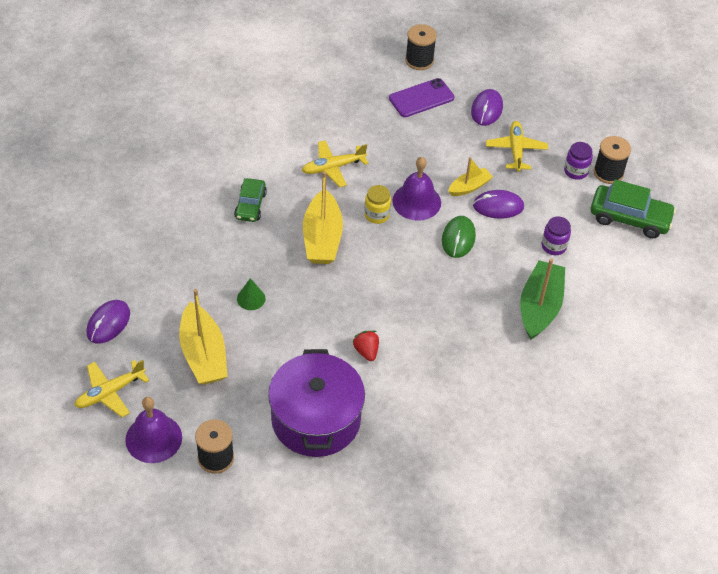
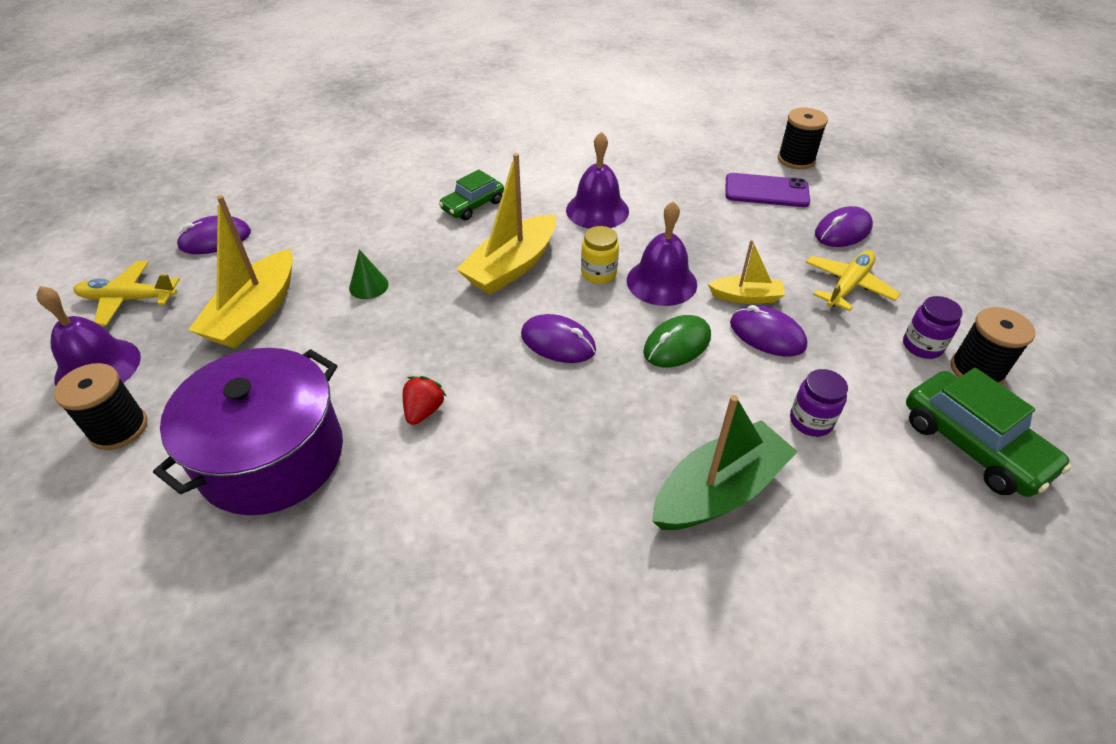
camera: 40 degrees right, 5 degrees down
yellow plane [302,140,369,187] -> purple bell [566,132,629,229]
none -> purple mouse [521,314,596,363]

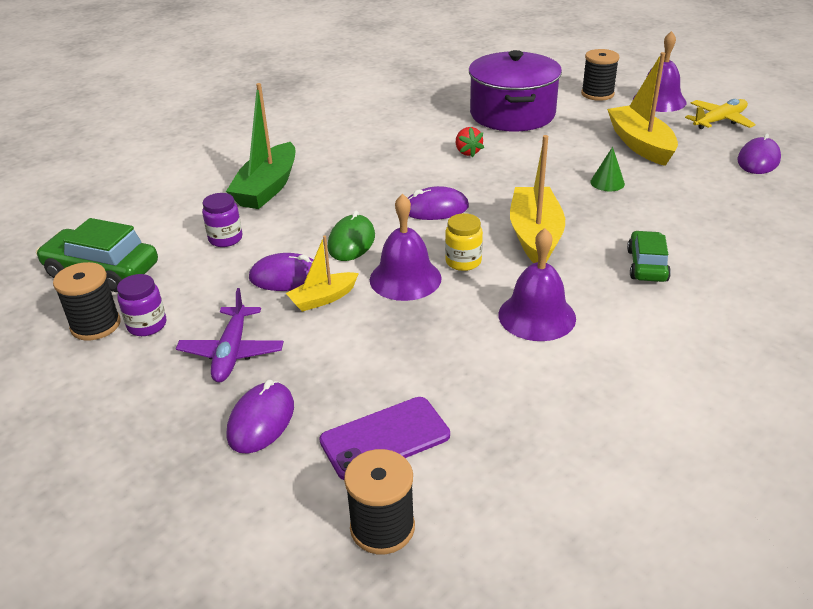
camera: 145 degrees right, 10 degrees down
yellow plane [806,250,900,311] -> purple plane [176,288,284,382]

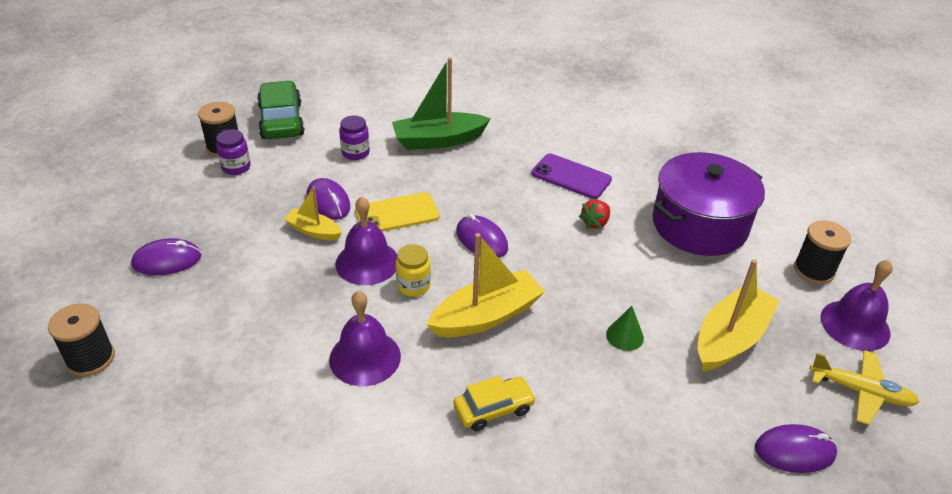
camera: 55 degrees right, 5 degrees up
purple plane [176,288,284,382] -> none
purple phone [319,397,450,480] -> purple phone moved to [532,154,612,199]
green mouse [327,211,375,261] -> yellow phone [355,192,439,232]
green car [627,231,671,282] -> yellow car [454,376,536,431]

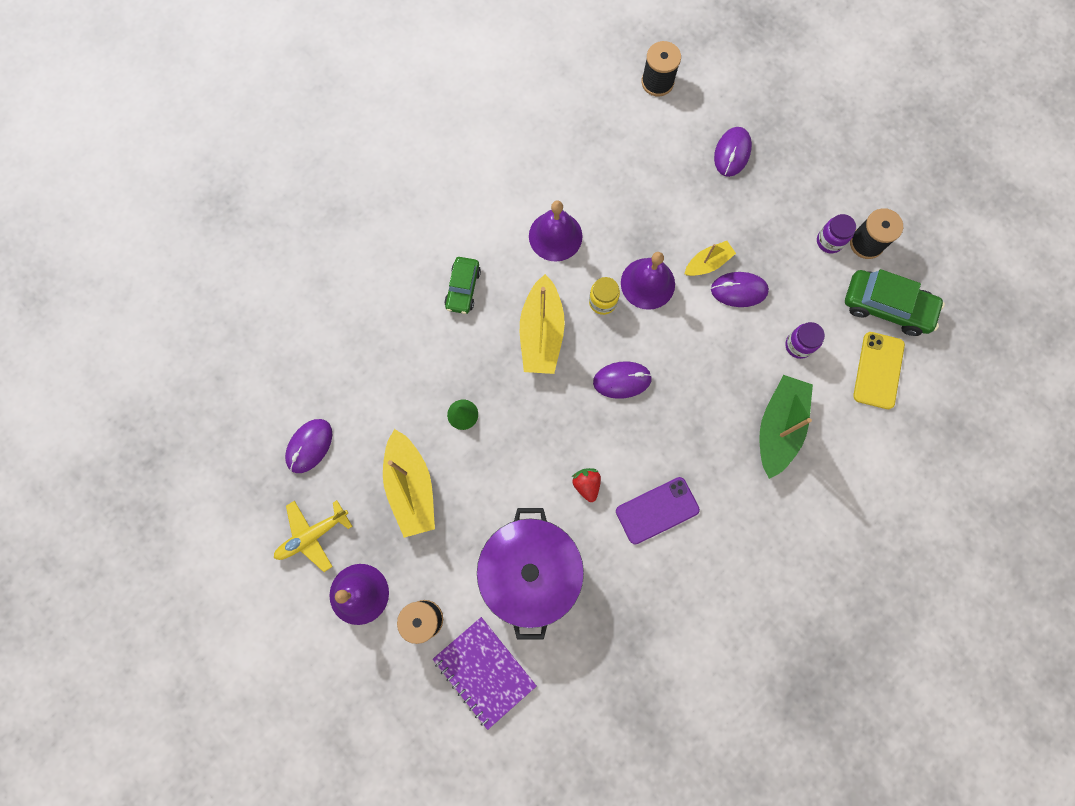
camera: 125 degrees right, 35 degrees up
yellow phone [355,192,439,232] -> yellow phone moved to [853,332,905,409]
yellow car [454,376,536,431] -> green car [444,257,481,314]
none -> purple notebook [433,617,537,730]

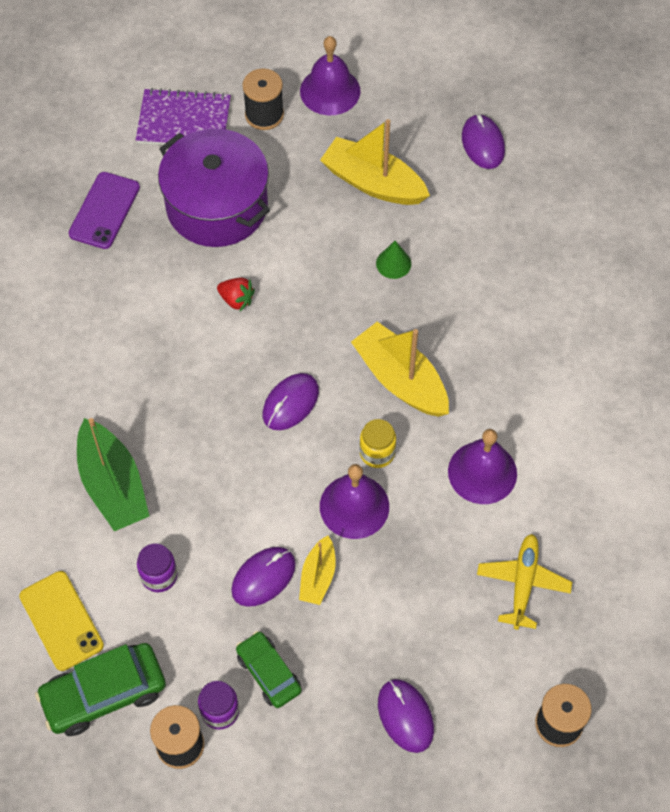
camera: 135 degrees right, 15 degrees down
yellow plane [274,500,352,572] -> yellow plane moved to [477,534,572,630]
green car [444,257,481,314] -> green car moved to [236,631,302,708]
purple phone [616,477,700,545] -> purple phone moved to [69,172,140,249]

